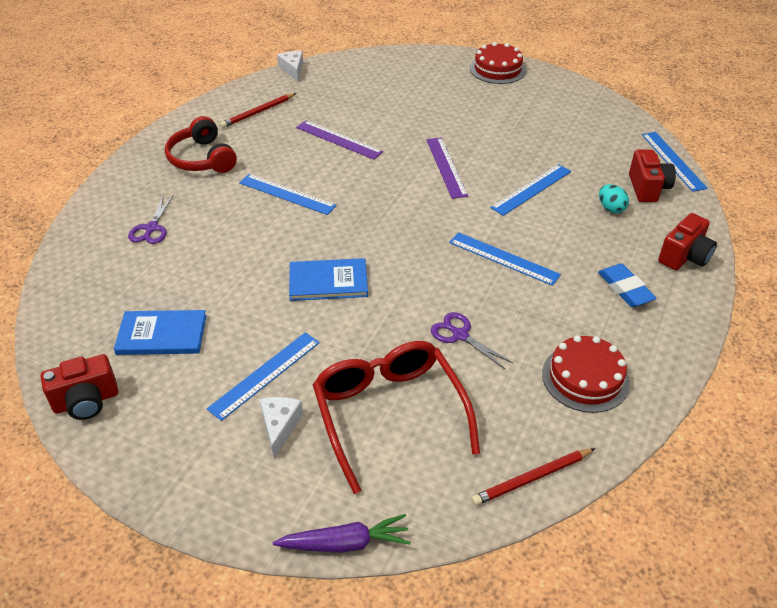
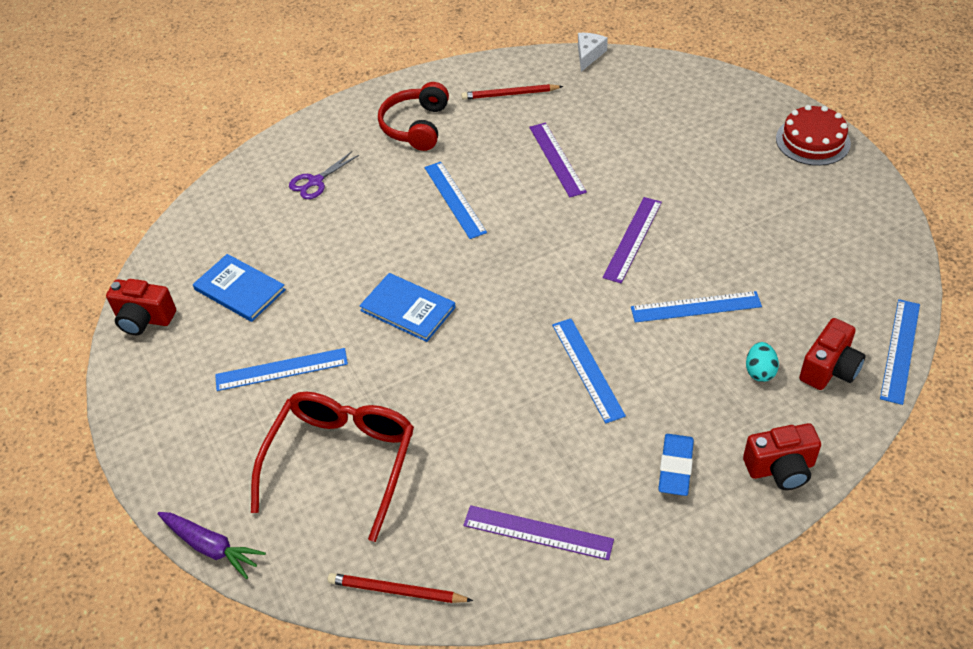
camera: 40 degrees right, 5 degrees up
white cheese [260,397,303,459] -> none
purple scissors [431,312,513,369] -> none
red cake [542,335,630,413] -> purple ruler [463,505,614,560]

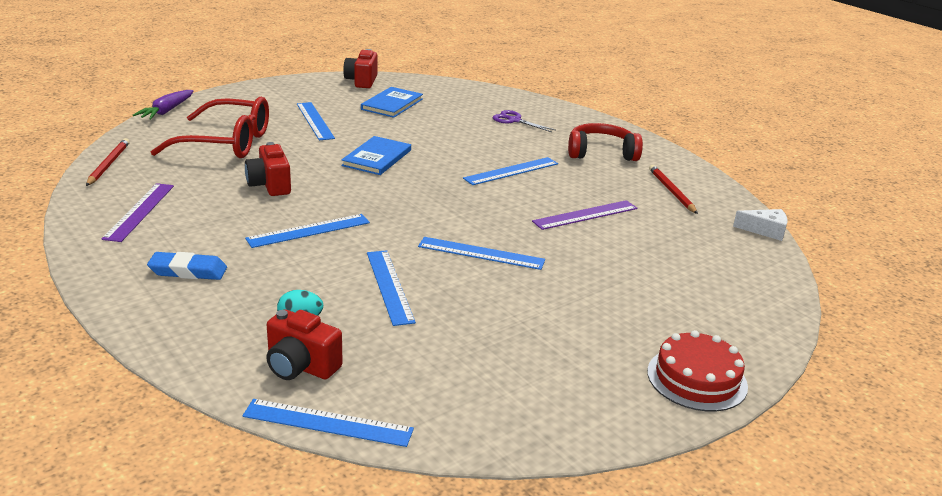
camera: 75 degrees right, 20 degrees down
purple ruler [603,197,662,283] -> blue ruler [418,237,545,270]
red camera [743,423,821,490] -> red camera moved to [245,142,291,196]

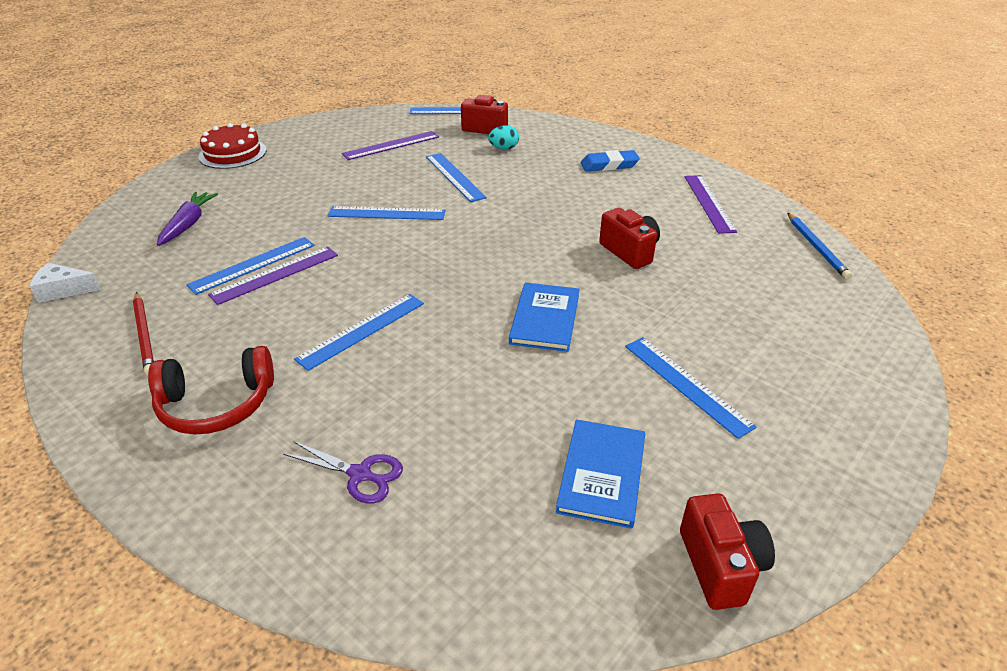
camera: 170 degrees right, 10 degrees up
red pencil [86,138,130,186] -> blue pencil [787,212,852,280]
purple carrot [133,90,193,120] -> purple carrot moved to [157,192,218,246]
red glasses [151,97,269,158] -> none
blue ruler [245,214,370,248] -> blue ruler moved to [187,237,315,295]
none -> purple ruler [342,131,439,160]

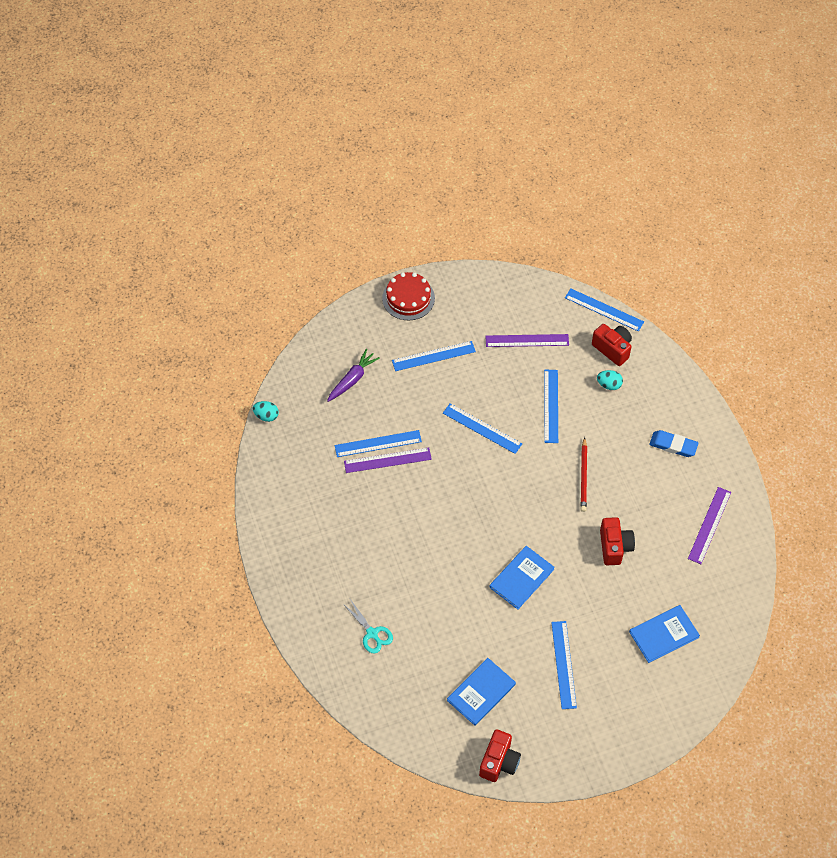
camera: 30 degrees right, 20 degrees up
white cheese [30,263,101,303] -> turquoise egg [253,401,279,422]
red pencil [133,292,154,375] -> red pencil moved to [580,437,587,512]
red headphones [148,346,274,435] -> none
purple scissors [283,441,403,504] -> turquoise scissors [343,599,393,654]
blue ruler [294,294,424,371] -> blue ruler moved to [392,341,476,371]
blue pencil [787,212,852,280] -> none
none -> blue book [629,605,700,663]

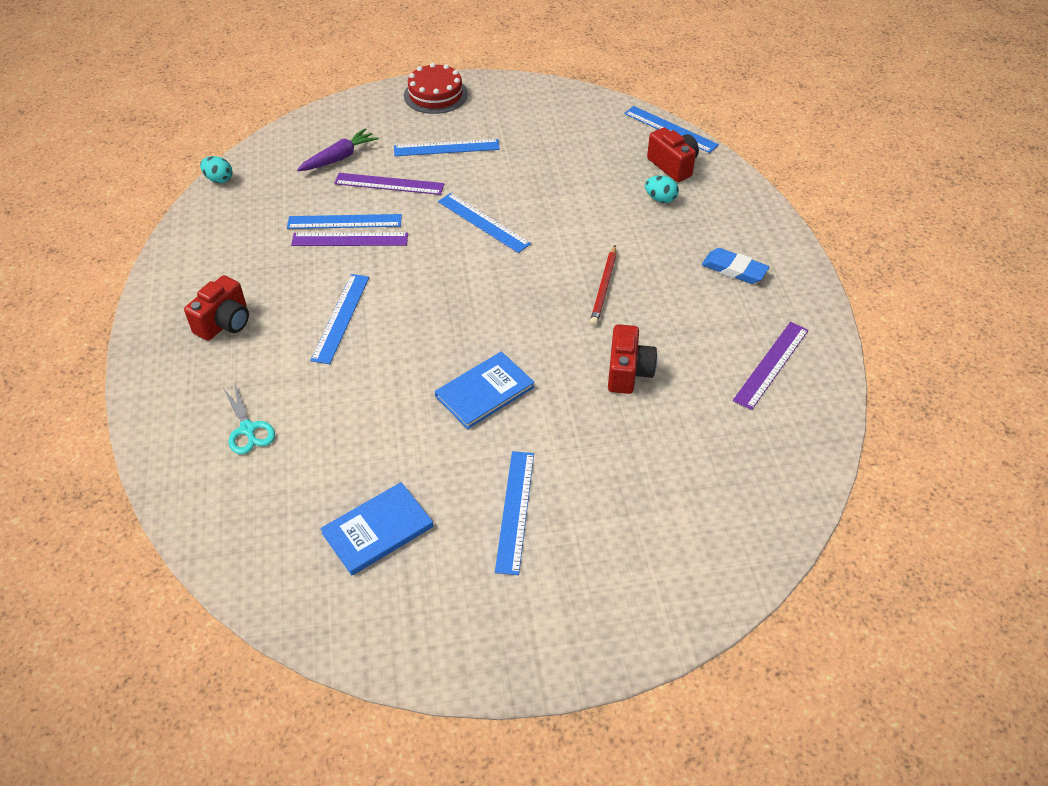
camera: 10 degrees right, 10 degrees down
red camera [479,729,521,782] -> red camera moved to [184,275,249,341]
purple ruler [485,334,569,347] -> purple ruler moved to [334,173,444,195]
blue ruler [544,370,558,443] -> blue ruler moved to [310,274,369,364]
blue book [629,605,700,663] -> none

